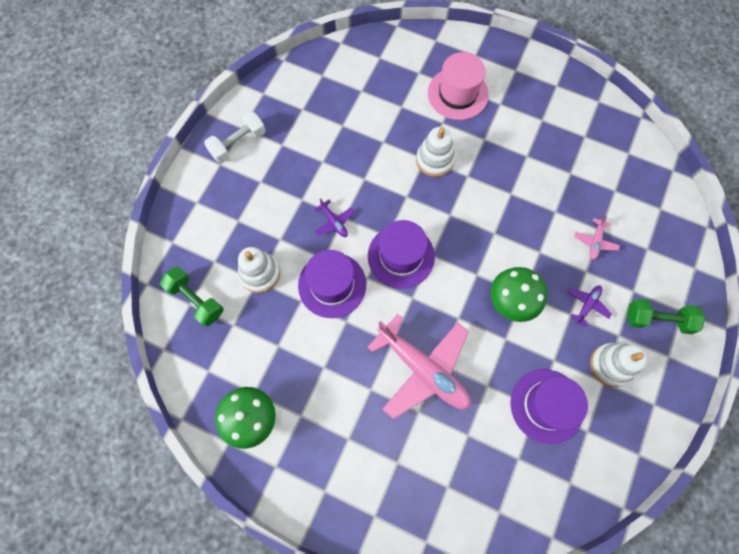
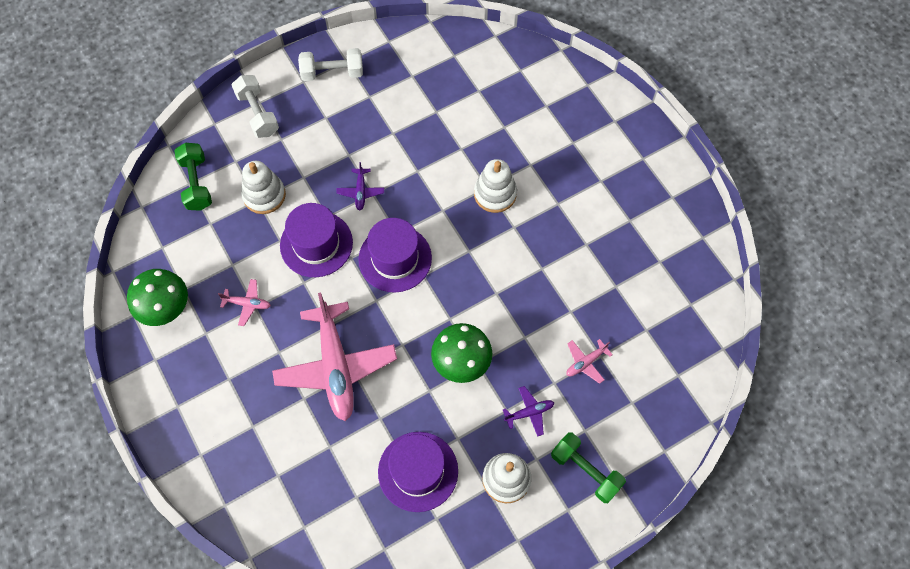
camera: 35 degrees right, 5 degrees down
pink hat [428,52,489,120] -> none
none -> pink plane [218,279,271,326]
none -> white dumbbell [232,75,279,138]

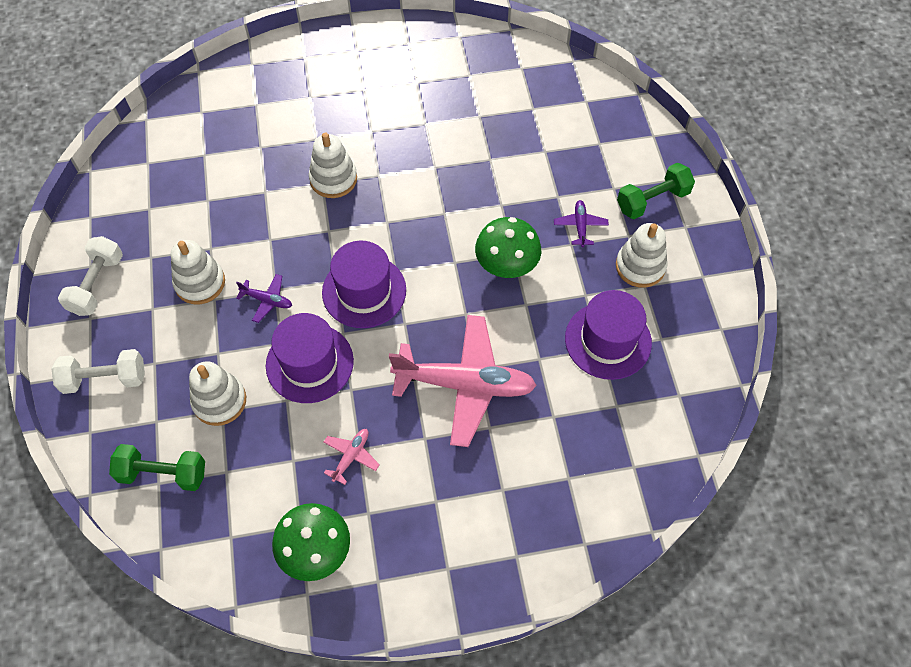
camera: 70 degrees left, 5 degrees down
pink plane [566,339,613,384] -> none
none -> white stacking toy [171,240,225,304]

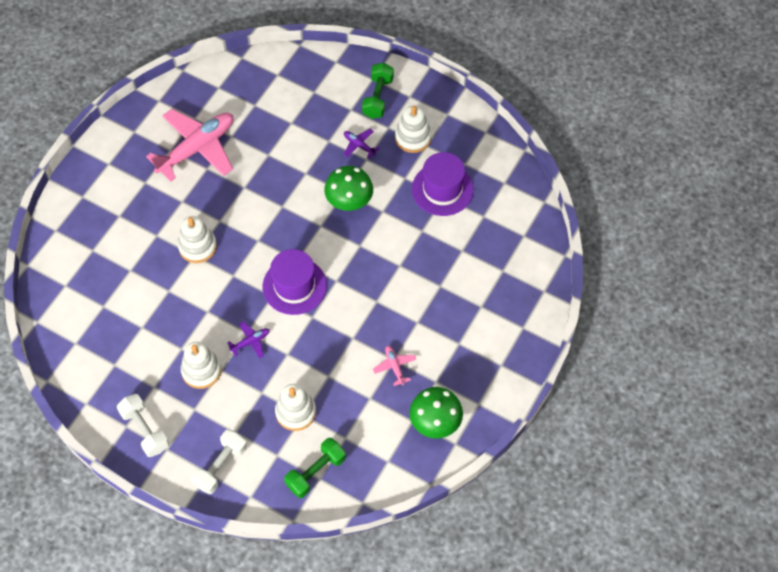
camera: 50 degrees left, 0 degrees up
purple hat [266,313,354,403] -> none
pink plane [389,315,537,447] -> pink plane moved to [146,109,234,181]

